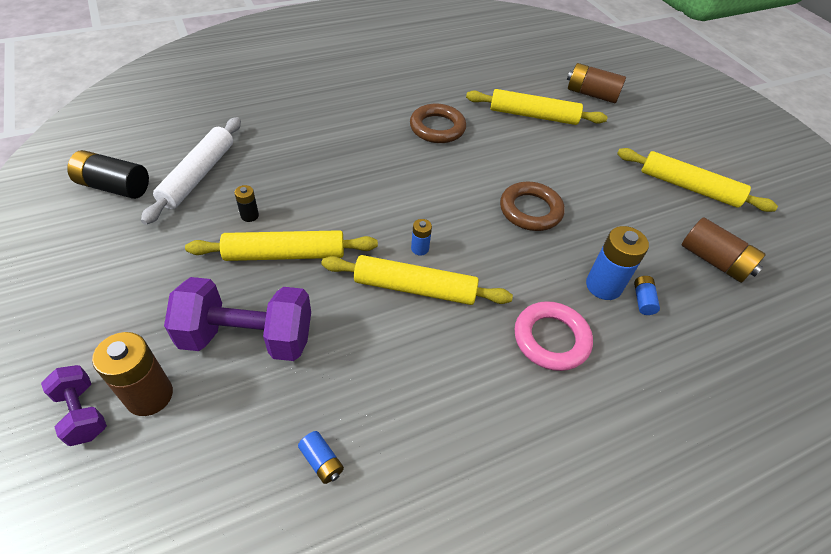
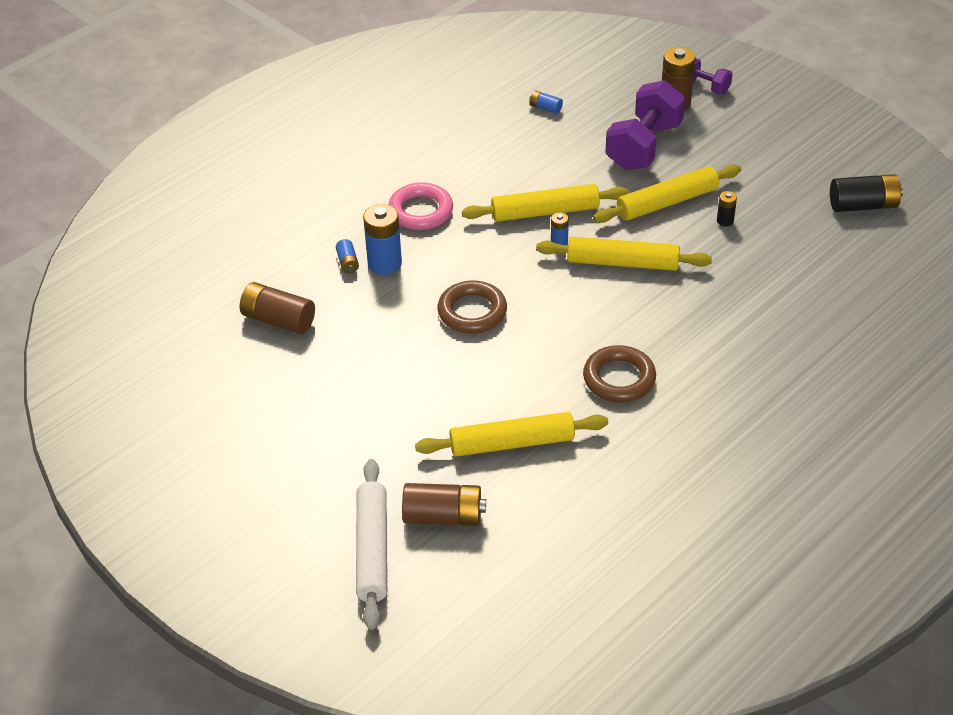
camera: 165 degrees right, 5 degrees down
white rolling pin [141,117,241,225] -> white rolling pin moved to [356,459,387,630]
purple dumbbell [164,277,311,361] -> purple dumbbell turned 45 degrees counterclockwise [605,80,685,170]
yellow rolling pin [617,148,778,212] -> yellow rolling pin moved to [536,237,712,271]

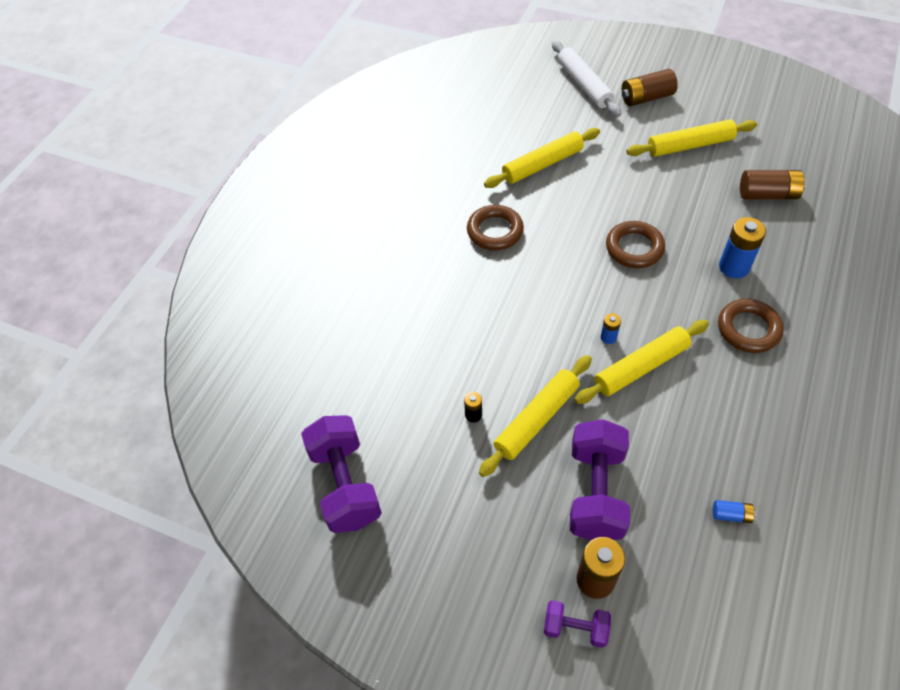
camera: 160 degrees right, 10 degrees up
blue battery [336,239,359,274] -> none
pink ring [388,182,453,230] -> brown ring [718,299,784,353]
brown battery [402,483,486,526] -> brown battery moved to [622,69,678,106]
yellow rolling pin [536,237,712,271] -> yellow rolling pin moved to [626,119,757,157]
black battery [830,174,903,212] -> purple dumbbell [301,415,382,533]

